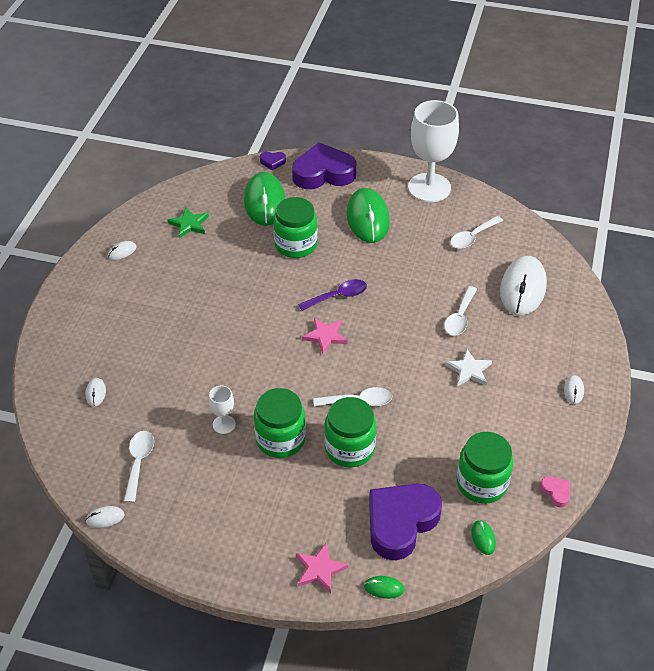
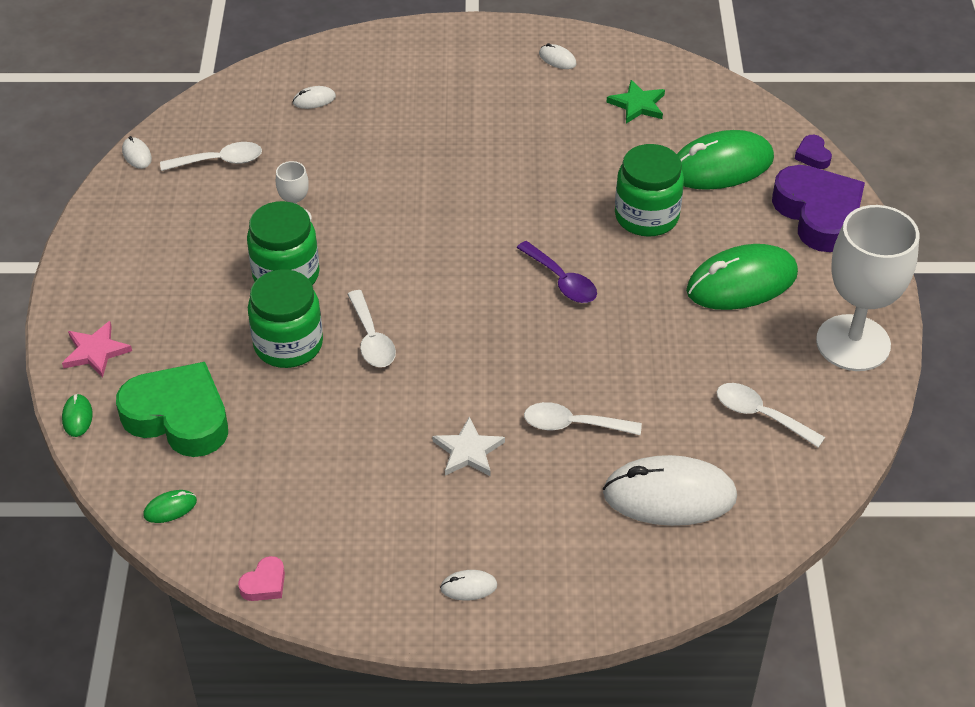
camera: 75 degrees right, 0 degrees up
pink star [302,318,348,354] -> none
purple heart [369,484,442,560] -> green heart [116,362,228,457]
green jar [457,432,513,504] -> none

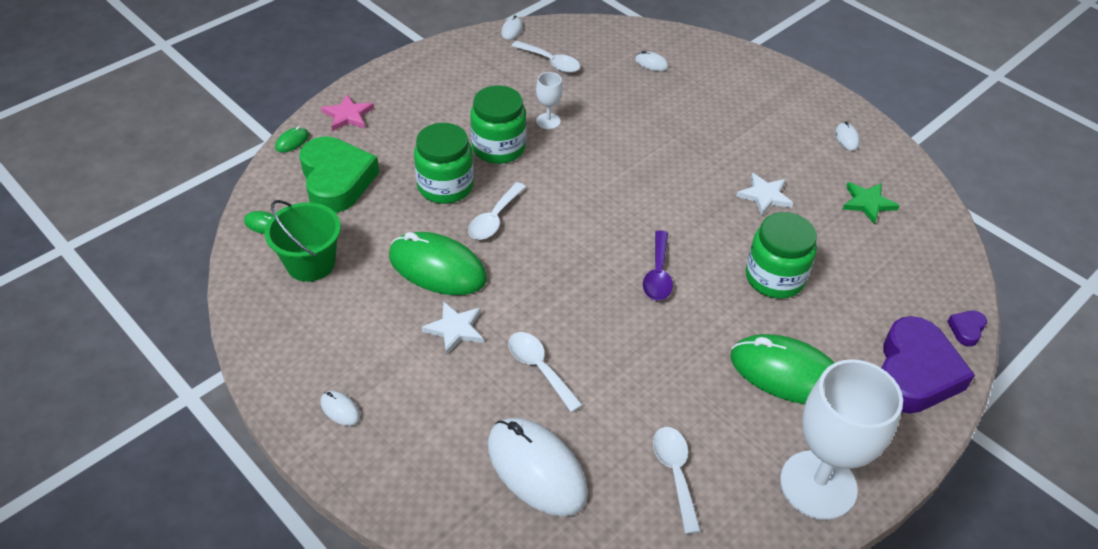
camera: 45 degrees right, 0 degrees up
pink heart [238,556,285,601] -> none
green mouse [677,130,774,190] -> green mouse moved to [389,232,487,295]
none -> green bucket [265,200,341,282]
none -> white star [736,173,793,216]

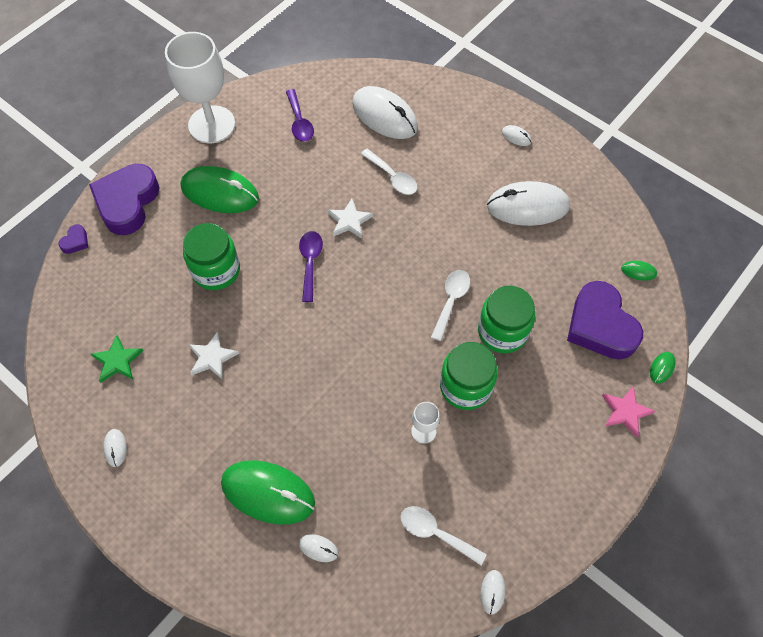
camera: 175 degrees right, 15 degrees up
green bucket [265,200,341,282] -> none
green heart [299,136,379,213] -> purple heart [567,281,643,360]
green mouse [389,232,487,295] -> green mouse moved to [221,460,315,525]
white star [421,301,484,355] -> white star moved to [327,199,374,239]
white spoon [653,427,701,534] -> purple spoon [286,89,314,142]
none -> white mouse [487,181,570,226]

